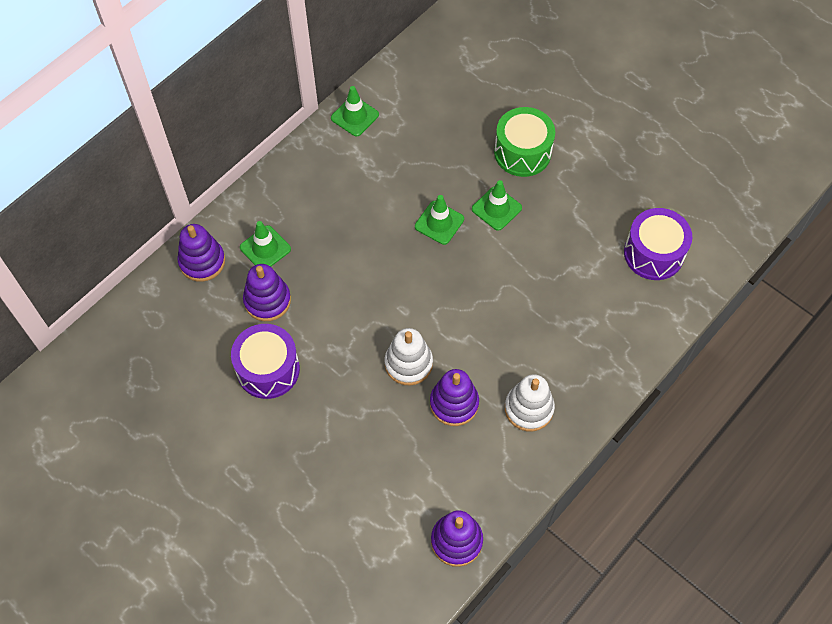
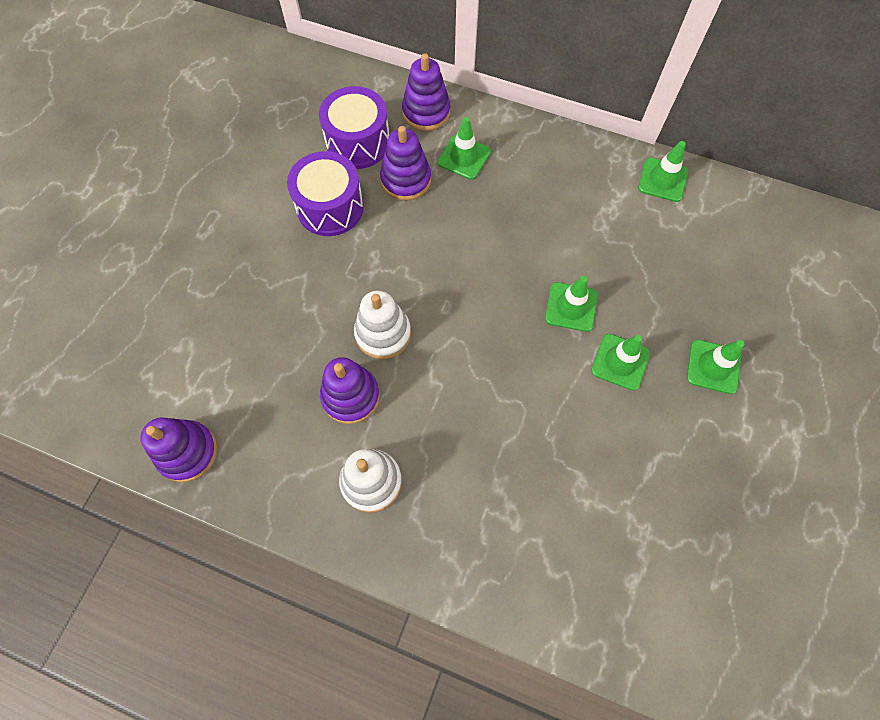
camera: 70 degrees right, 5 degrees up
green drum [494,107,555,177] -> green traffic cone [687,340,744,394]
purple drum [624,208,692,280] -> purple drum moved to [319,86,389,169]

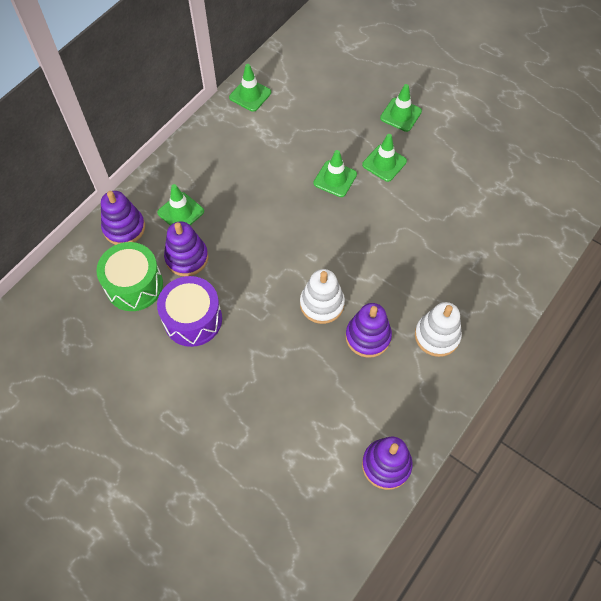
camera: 75 degrees left, 5 degrees down
purple drum [319,86,389,169] -> green drum [96,242,163,311]

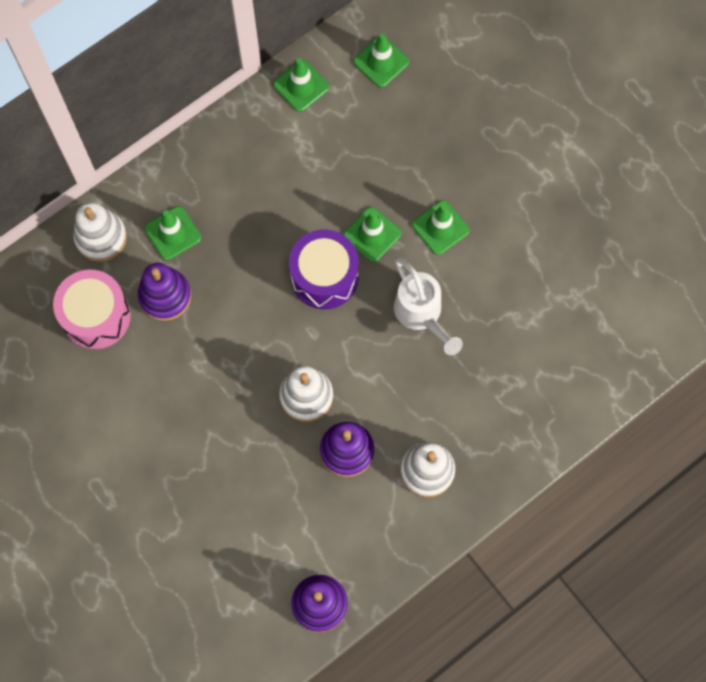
camera: 15 degrees right, 10 degrees up
green drum [96,242,163,311] -> pink drum [53,270,131,349]
purple stacking toy [101,191,145,245] -> white stacking toy [73,202,127,262]
purple drum [157,276,222,347] -> purple drum moved to [289,229,359,309]
green traffic cone [380,84,422,132] -> green traffic cone moved to [354,33,409,87]
none -> white watering can [394,257,463,355]

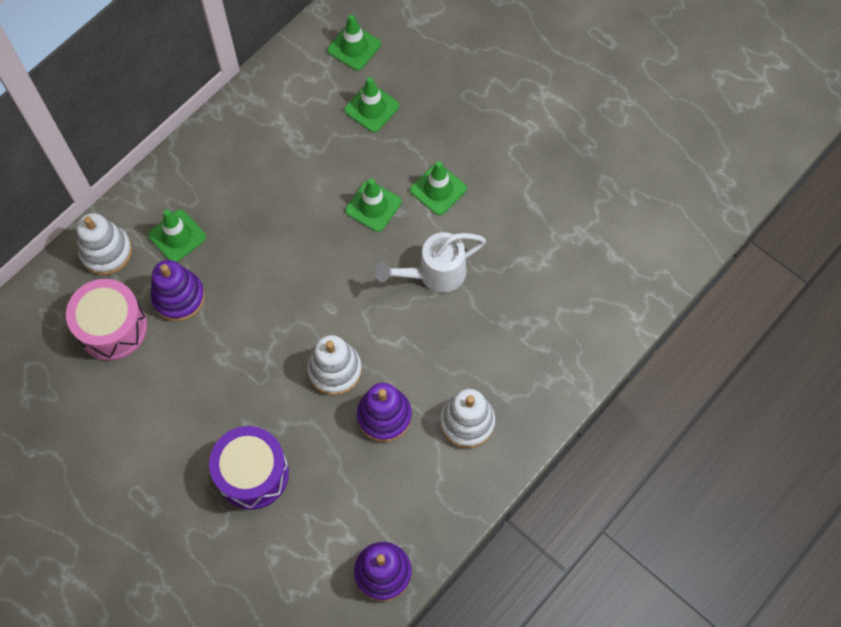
camera: 10 degrees left, 5 degrees down
green traffic cone [273,58,329,112] -> green traffic cone moved to [344,77,399,132]
purple drum [289,229,359,309] -> purple drum moved to [209,426,289,509]
white watering can [394,257,463,355] -> white watering can turned 105 degrees clockwise [375,232,486,293]

